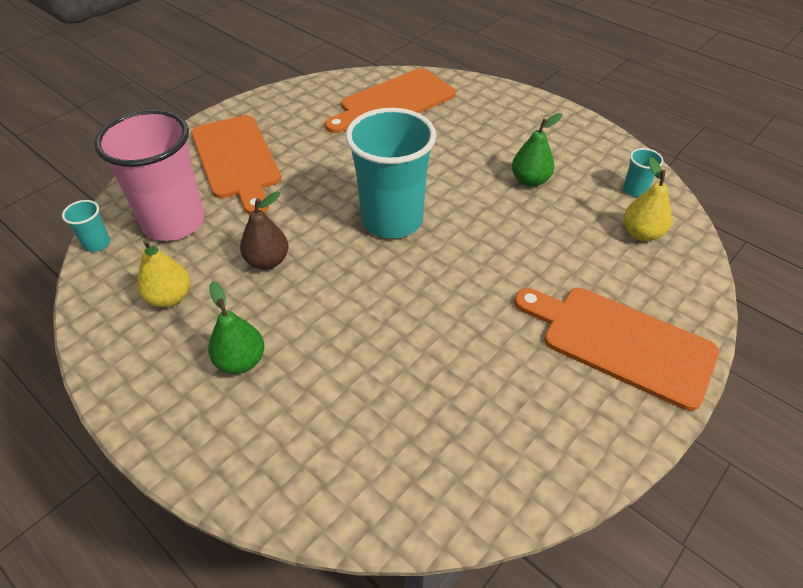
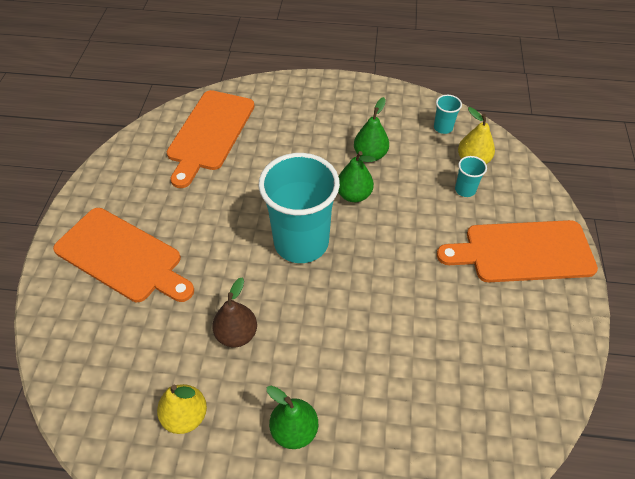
camera: 35 degrees left, 5 degrees up
turquoise cup [62,200,110,252] -> turquoise cup moved to [455,156,487,197]
pink cup [94,110,205,241] -> none
none -> green pear [338,151,376,202]

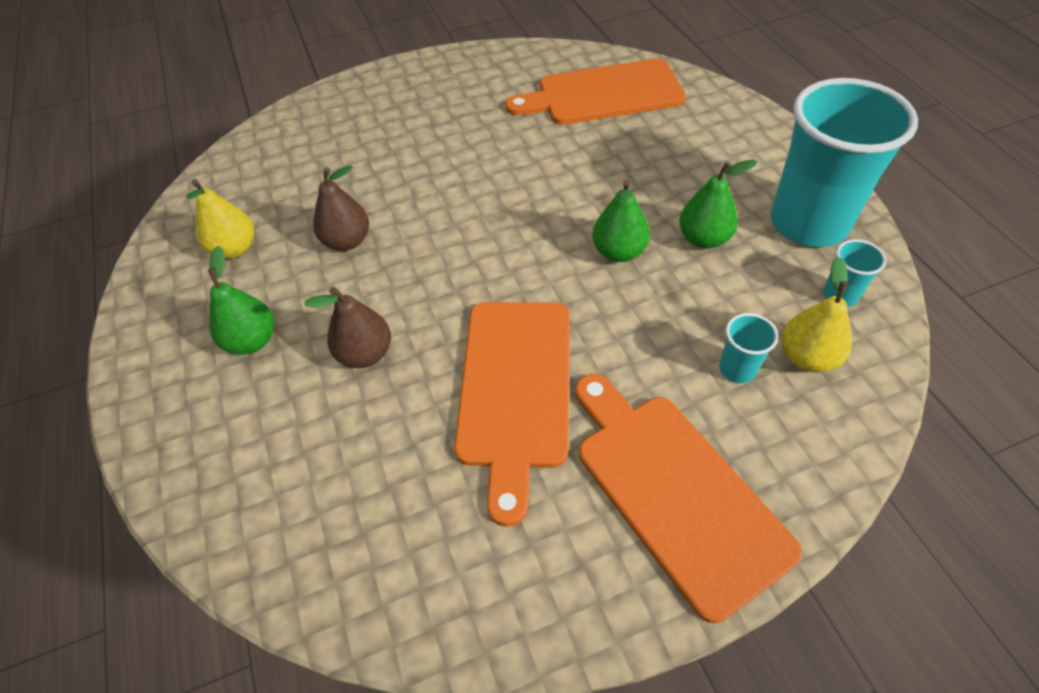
camera: 65 degrees right, 0 degrees up
orange cutting board [53,208,194,302] -> orange cutting board moved to [454,302,570,527]
turquoise cup [259,153,340,263] -> turquoise cup moved to [771,78,918,247]
none -> brown pear [304,287,391,368]

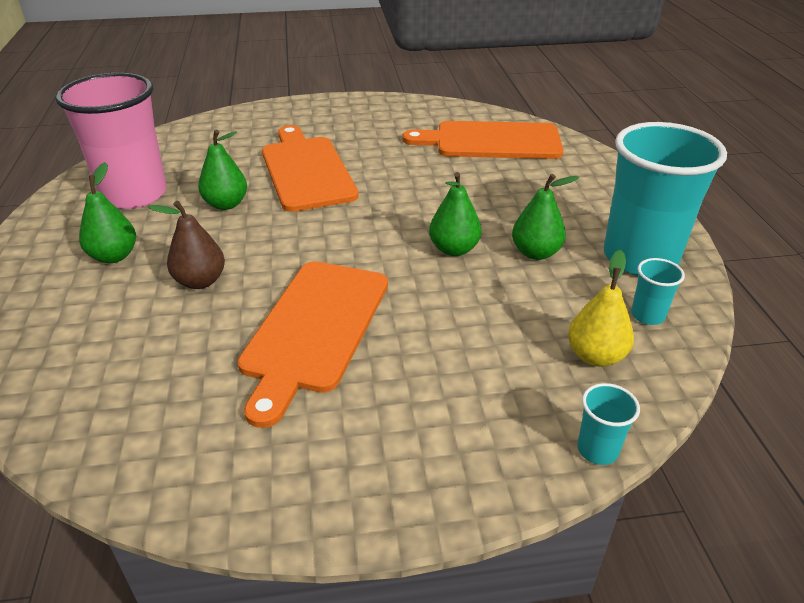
camera: 10 degrees right, 15 degrees down
yellow pear [187,179,254,259] -> pink cup [55,73,167,209]
brown pear [313,165,369,251] -> green pear [198,130,247,210]
orange cutting board [575,374,802,623] -> orange cutting board moved to [262,125,359,212]
turquoise cup [719,313,778,383] -> turquoise cup moved to [577,383,640,465]

